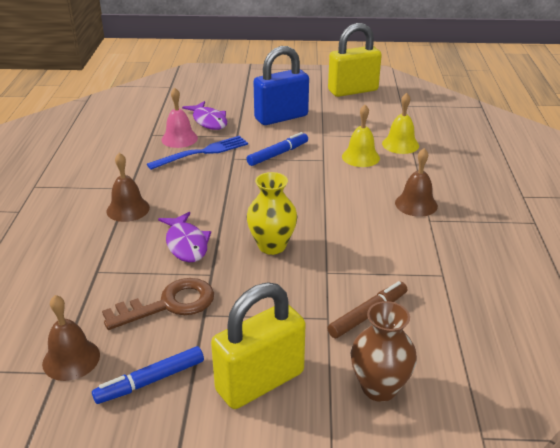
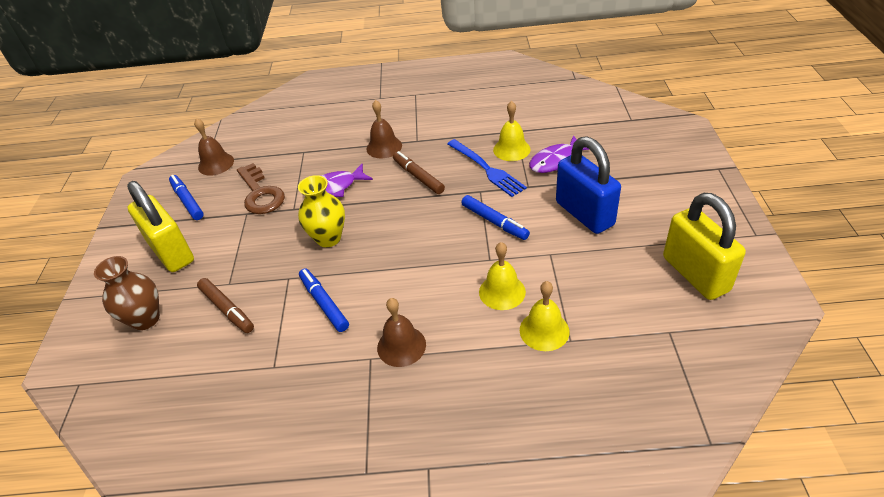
camera: 90 degrees right, 10 degrees up
pink bell [161,88,198,148] -> yellow bell [493,101,531,161]
none -> blue marker [299,269,349,332]
none -> brown marker [393,151,445,194]

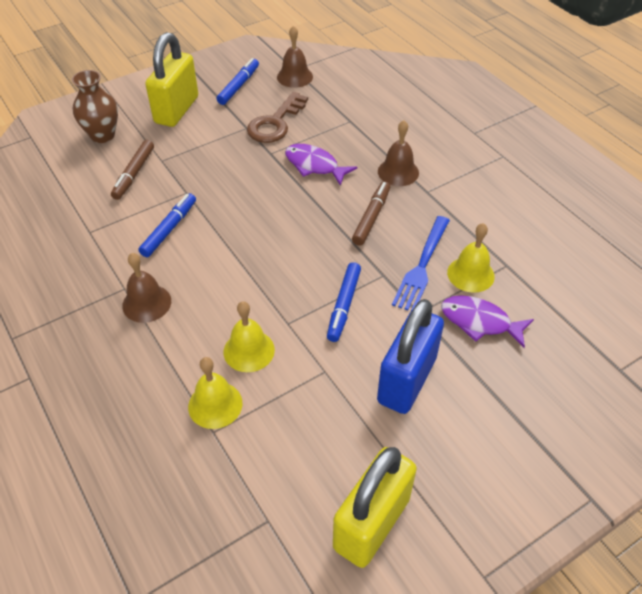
camera: 55 degrees right, 5 degrees up
yellow vase [298,175,345,247] -> none

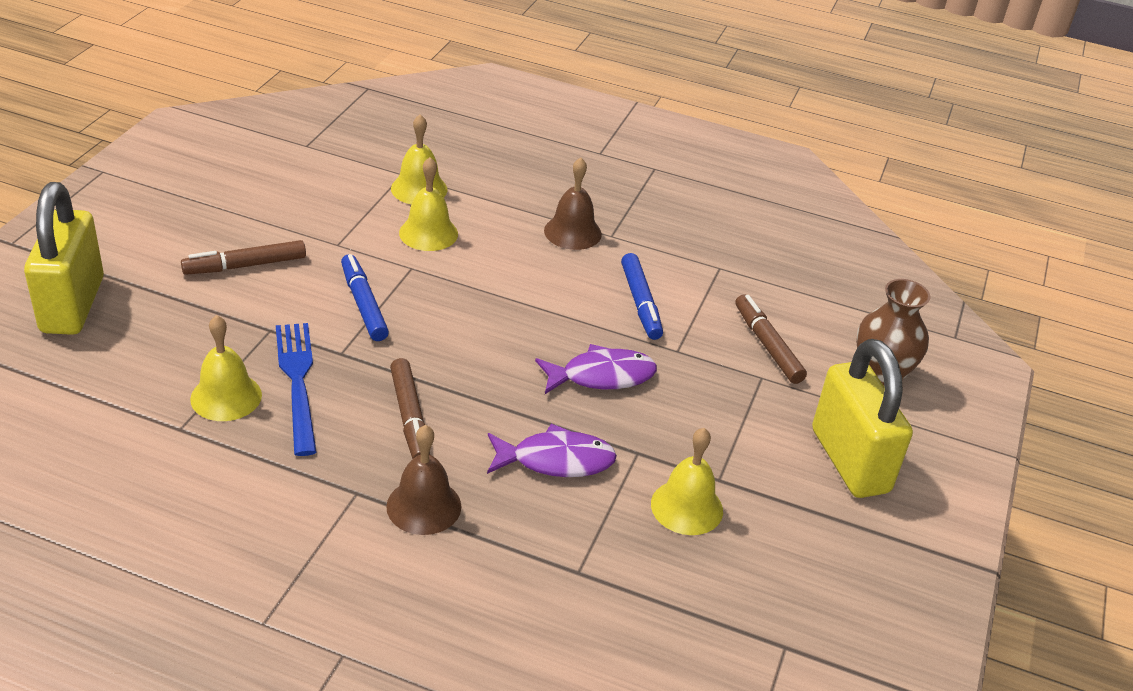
camera: 140 degrees right, 10 degrees down
blue marker [217,58,259,105] -> none
brown key [247,92,308,143] -> yellow bell [651,428,723,535]
brown bell [277,26,313,88] -> none
yellow padlock [333,447,417,568] -> yellow padlock moved to [24,182,104,335]
blue padlock [377,299,444,414] -> brown marker [181,240,306,275]
purple fish [441,295,534,348] -> purple fish moved to [535,344,657,394]

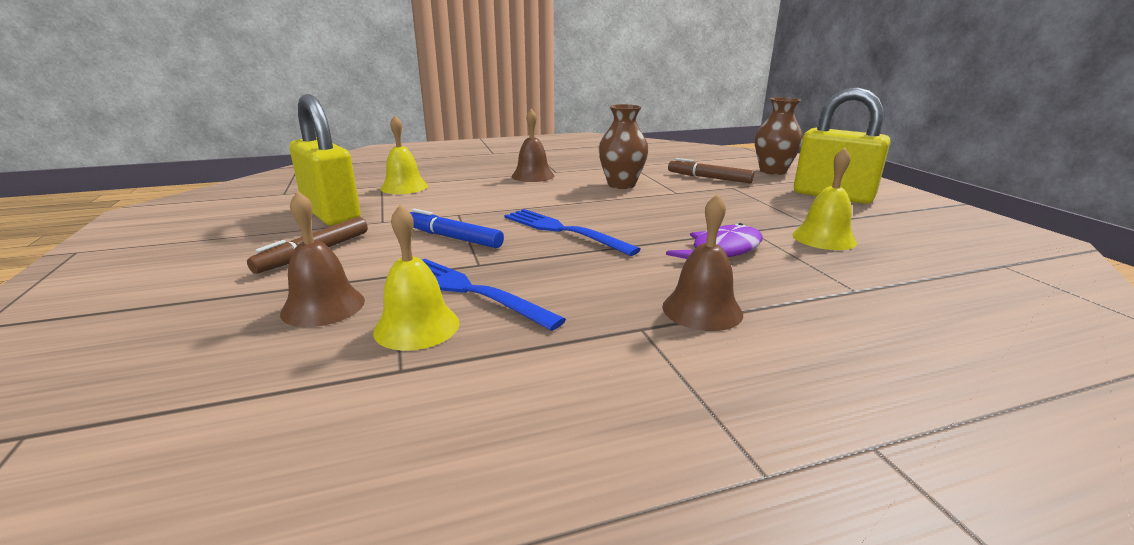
camera: 35 degrees left, 15 degrees down
yellow padlock [24,182,104,335] -> yellow padlock moved to [289,94,361,225]
brown marker [390,358,430,459] -> none
yellow bell [399,157,458,251] -> none
purple fish [535,344,657,394] -> none
blue marker [621,253,663,340] -> brown vase [598,104,649,189]
none -> brown bell [280,191,365,327]
none -> blue fork [504,209,641,256]

